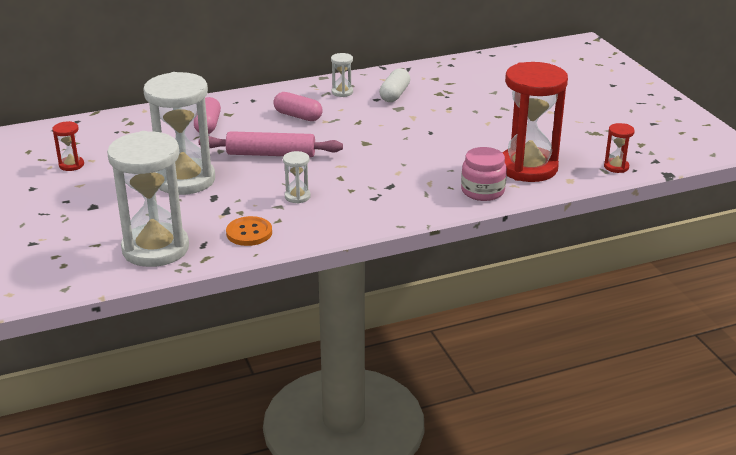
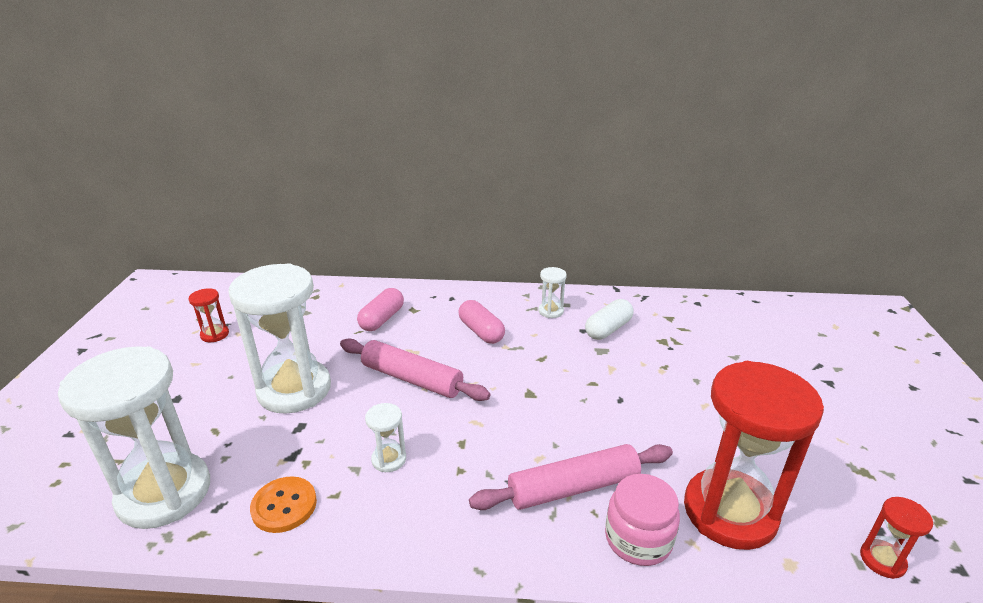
camera: 25 degrees right, 0 degrees up
none -> pink rolling pin [469,444,673,510]

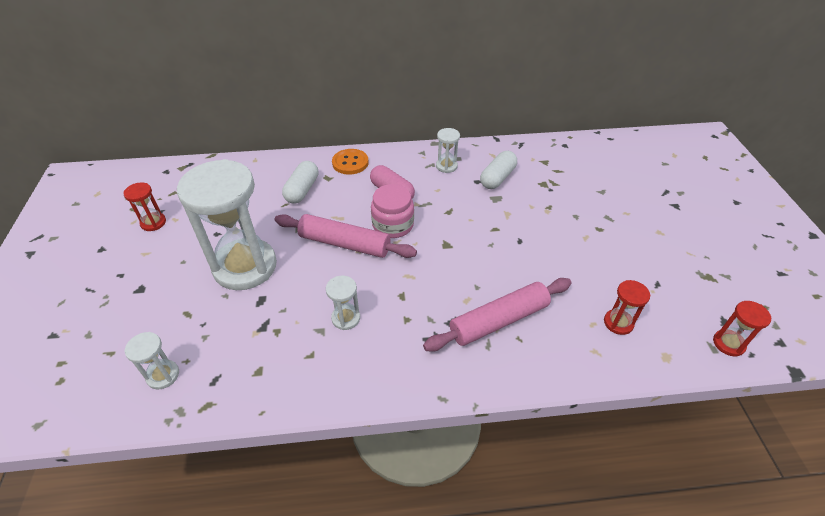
camera: 10 degrees left, 15 degrees up
white hourglass [58,346,210,529] -> white hourglass [124,332,179,389], size x0.42
orange button [250,476,317,533] -> orange button moved to [332,149,369,175]
pink capsule [357,288,404,331] -> white capsule [282,161,318,204]
pink jar [605,474,680,566] -> pink jar moved to [371,184,414,238]
red hourglass [684,361,824,550] -> red hourglass [604,280,650,335], size x0.42

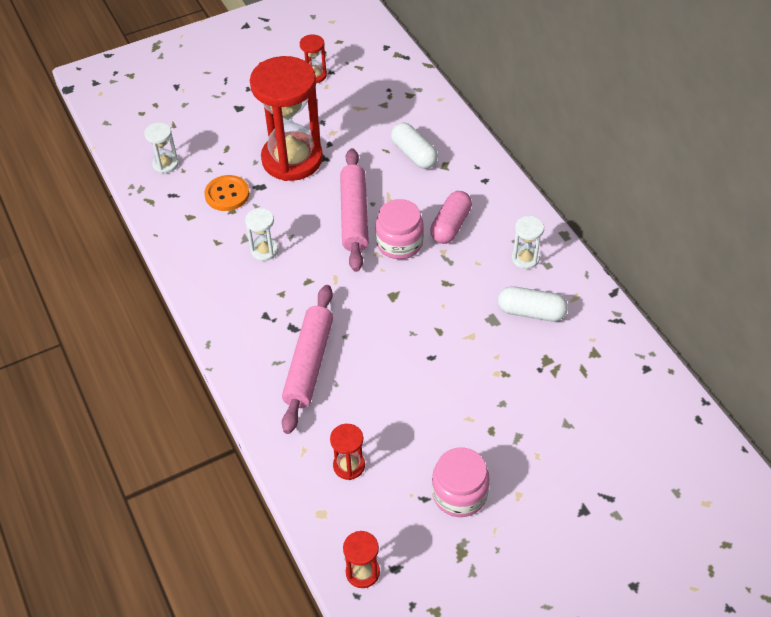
camera: 70 degrees right, 5 degrees up
white hourglass [177,159,277,290] -> red hourglass [250,56,323,181]
white capsule [282,161,318,204] -> white capsule turned 60 degrees clockwise [391,123,438,169]
orange button [332,149,369,175] -> orange button moved to [204,175,249,211]
pink rolling pin [423,278,571,352] -> pink rolling pin turned 60 degrees clockwise [282,285,333,434]
none -> pink jar [432,448,490,517]

